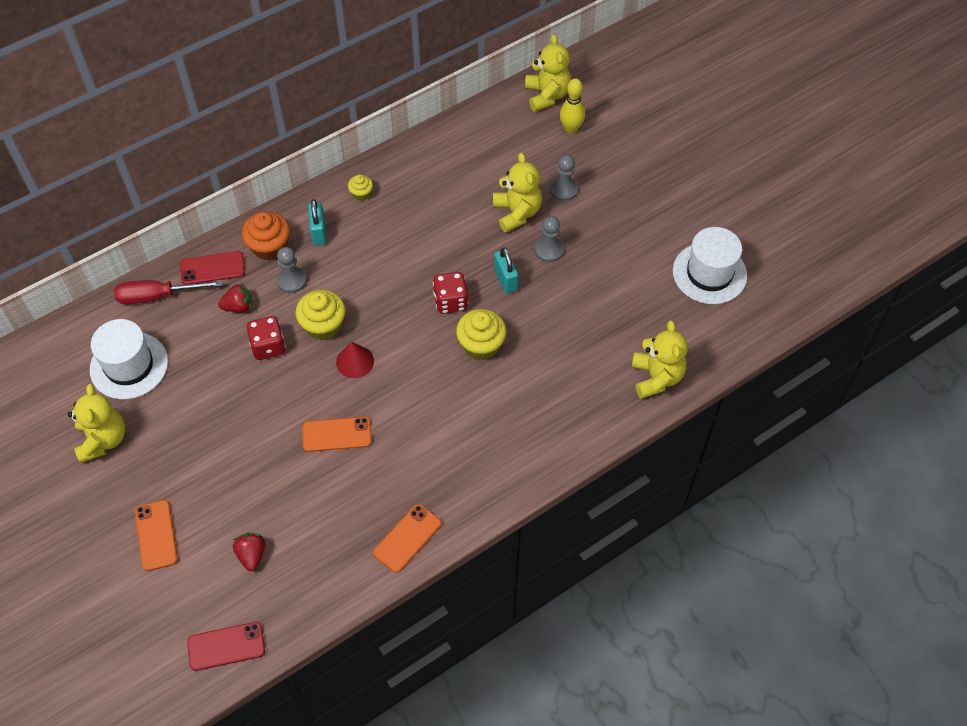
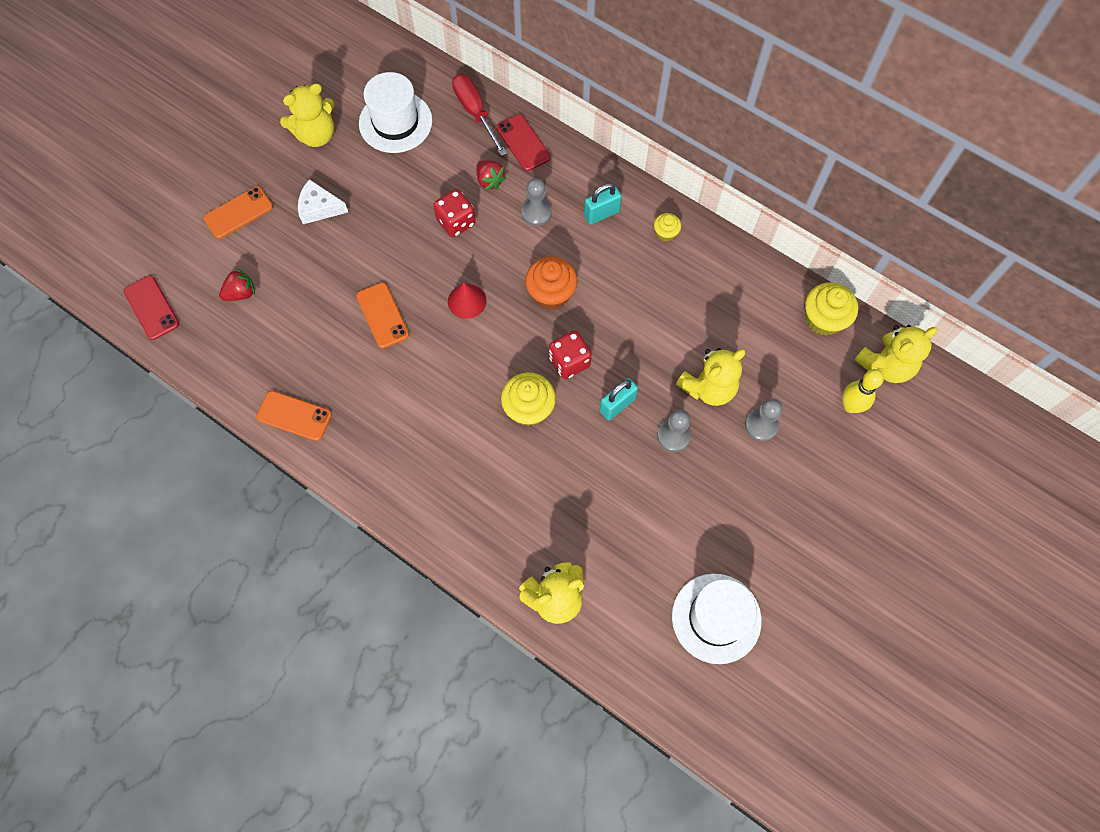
camera: 70 degrees right, 10 degrees up
orange cupcake [242,212,290,261] -> orange cupcake moved to [525,257,578,310]
yellow cupcake [295,290,345,340] -> yellow cupcake moved to [805,282,858,336]
none -> white cheese [298,179,348,224]

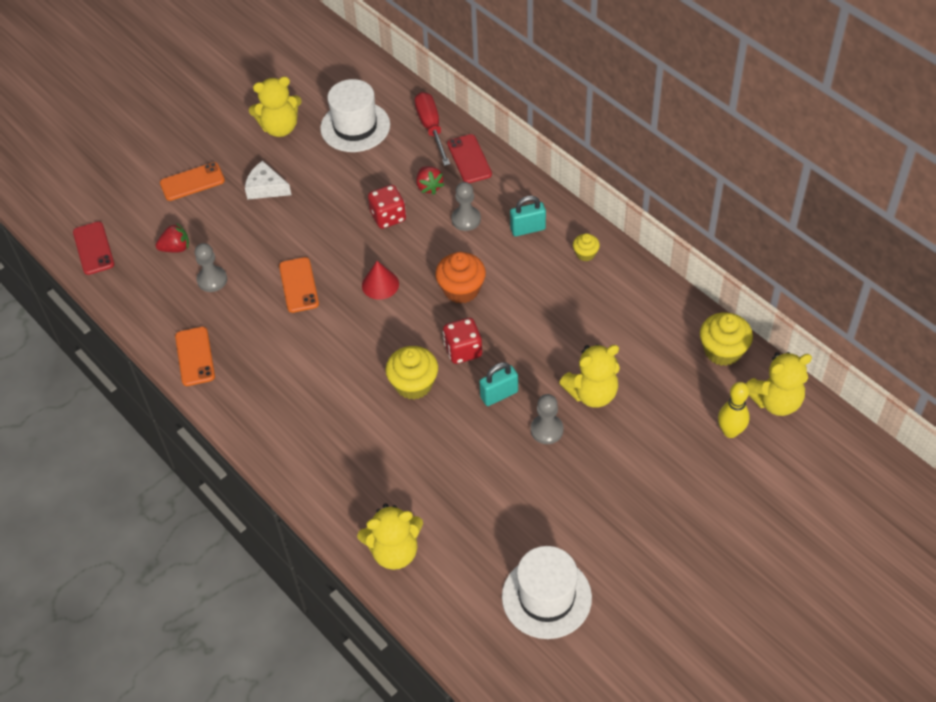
camera: 15 degrees right, 15 degrees down
orange phone [256,391,332,441] -> orange phone turned 45 degrees clockwise [175,327,215,386]
grey pawn [745,398,783,441] -> grey pawn moved to [195,243,227,292]

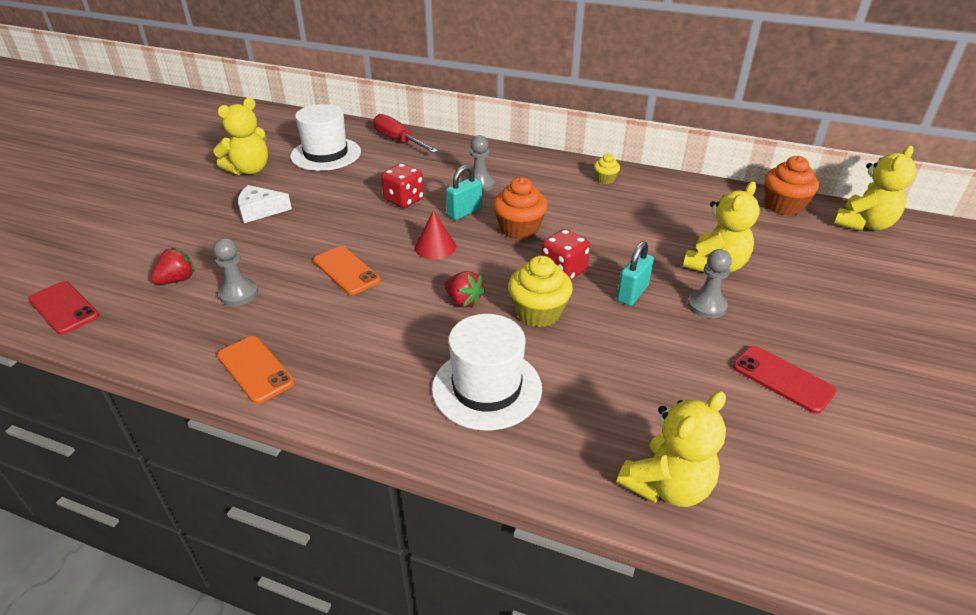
camera: 30 degrees left, 15 degrees down
orange phone [160,162,225,201] -> none
red strawberry [416,166,444,195] -> red strawberry moved to [444,271,485,307]
red phone [447,134,492,183] -> red phone moved to [733,346,837,414]
white hat [502,546,592,639] -> white hat moved to [432,314,542,431]
turquoise padlock [510,196,546,236] -> turquoise padlock moved to [446,165,482,220]
yellow cupcake [700,312,753,366] -> orange cupcake [764,156,819,216]
yellow bowling pin [718,382,750,438] -> none

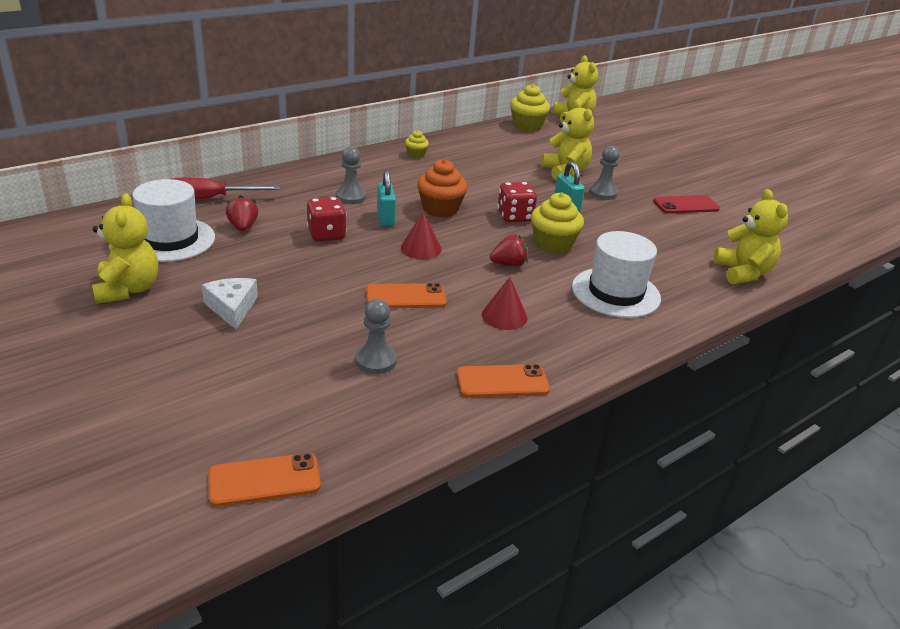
camera: 60 degrees left, 5 degrees down
red phone [28,281,99,335] -> orange phone [208,453,321,507]
red strawberry [151,248,195,284] -> red strawberry moved to [226,195,258,231]
white cheese [238,185,292,223] -> white cheese turned 135 degrees clockwise [201,278,258,329]
orange cupcake [764,156,819,216] -> yellow cupcake [510,84,550,132]
none -> red cone [482,277,527,330]

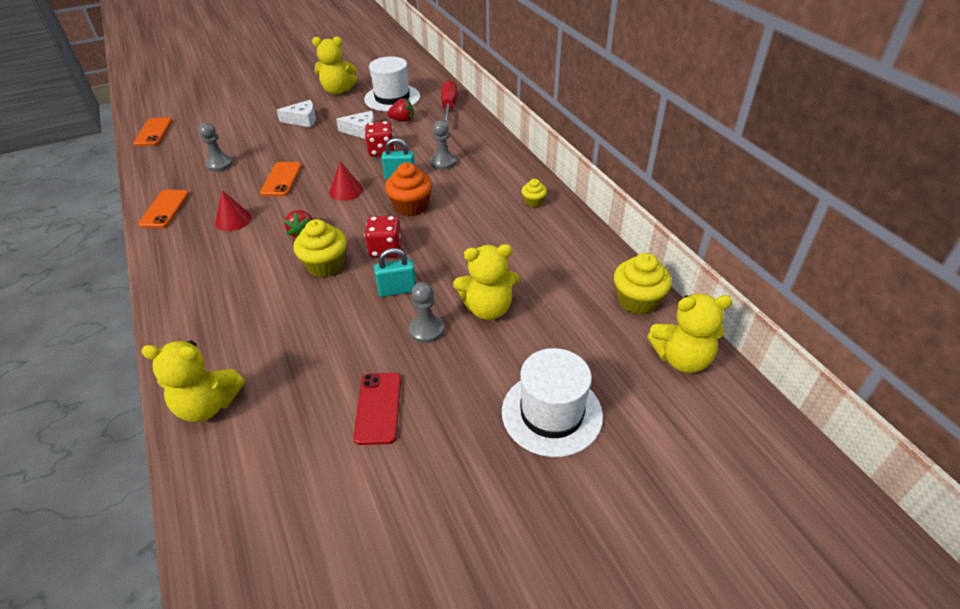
camera: 105 degrees right, 10 degrees up
white hat [572,231,661,318] -> white hat moved to [502,348,603,457]
none -> white cheese [336,111,374,139]

